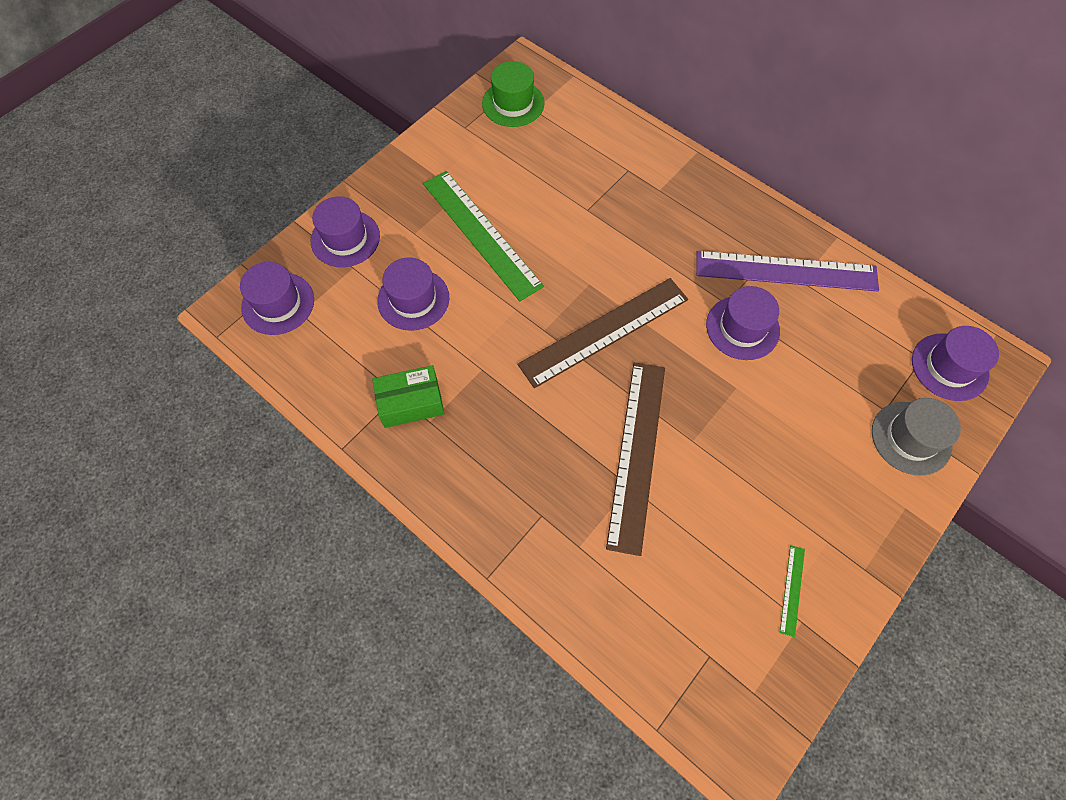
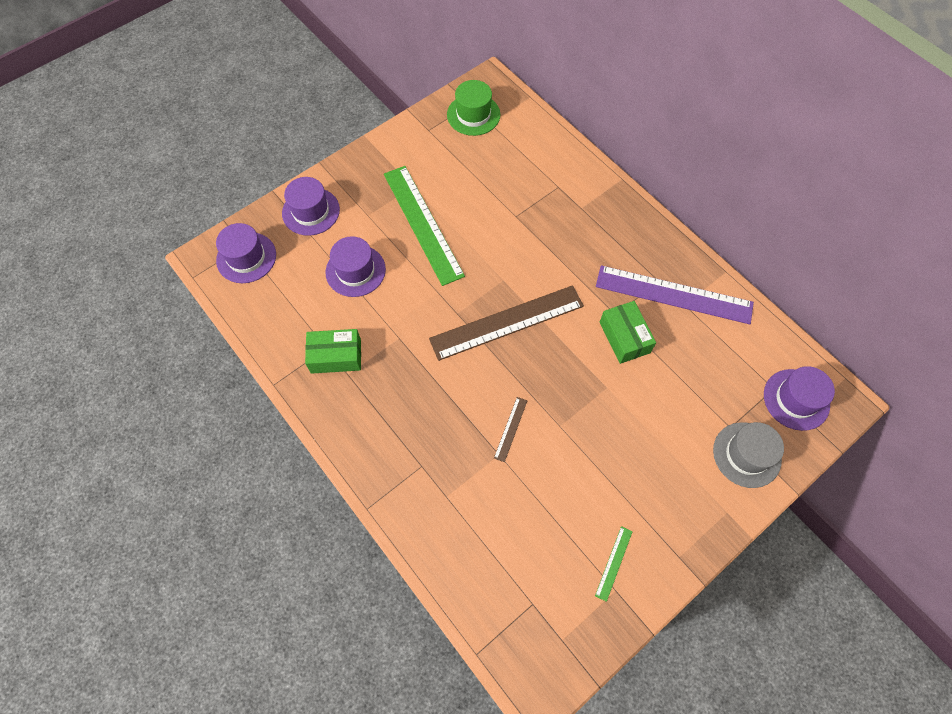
camera: 10 degrees right, 0 degrees up
brown ruler [606,362,665,556] -> brown ruler [494,397,527,462], size x0.41
purple hat [706,286,780,360] -> green box [600,301,656,364]

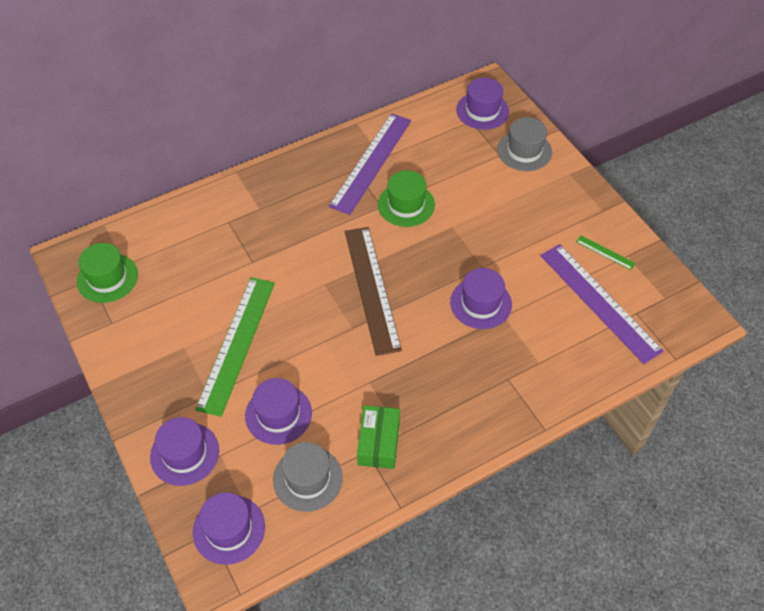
camera: 80 degrees left, 10 degrees down
green ruler [384,166,465,286] -> green ruler turned 60 degrees counterclockwise [195,277,275,417]
brown ruler [494,397,527,462] -> purple hat [450,268,512,329]
green box [600,301,656,364] -> green hat [378,170,435,227]
none -> grey hat [273,442,343,512]
none -> purple ruler [541,244,664,364]

